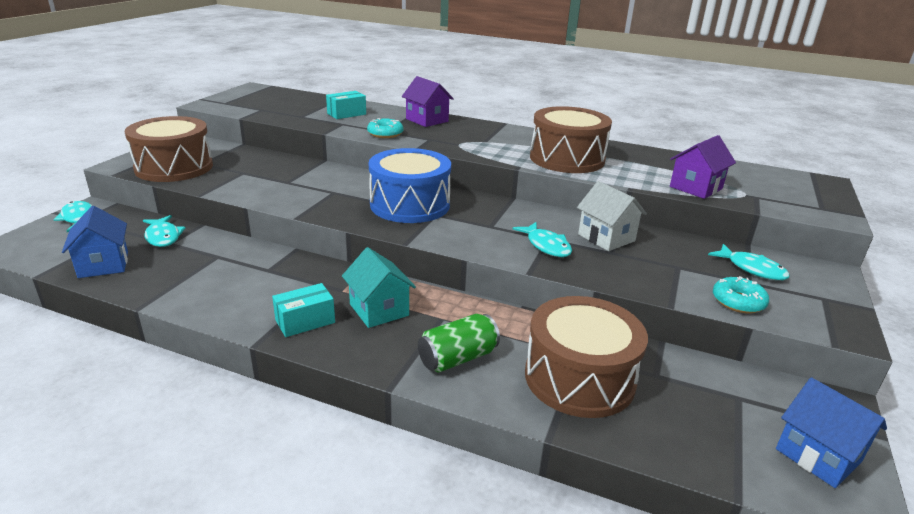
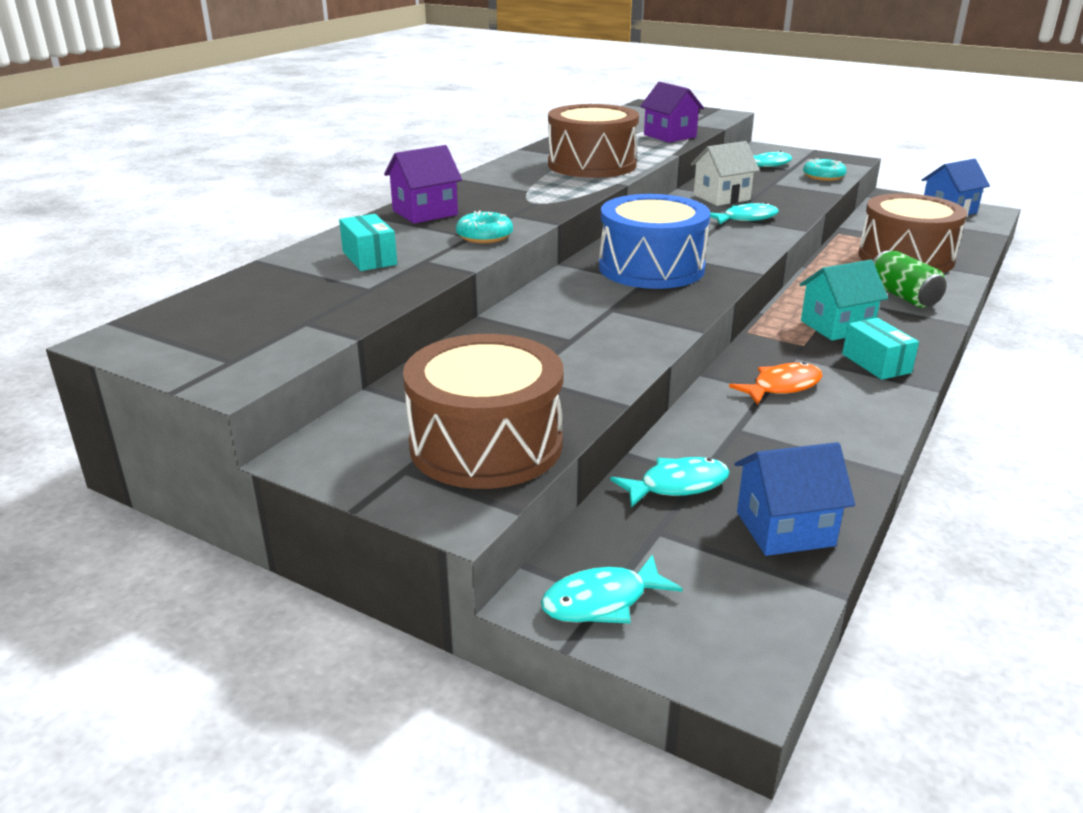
camera: 80 degrees left, 0 degrees up
none -> orange fish [729,362,822,405]

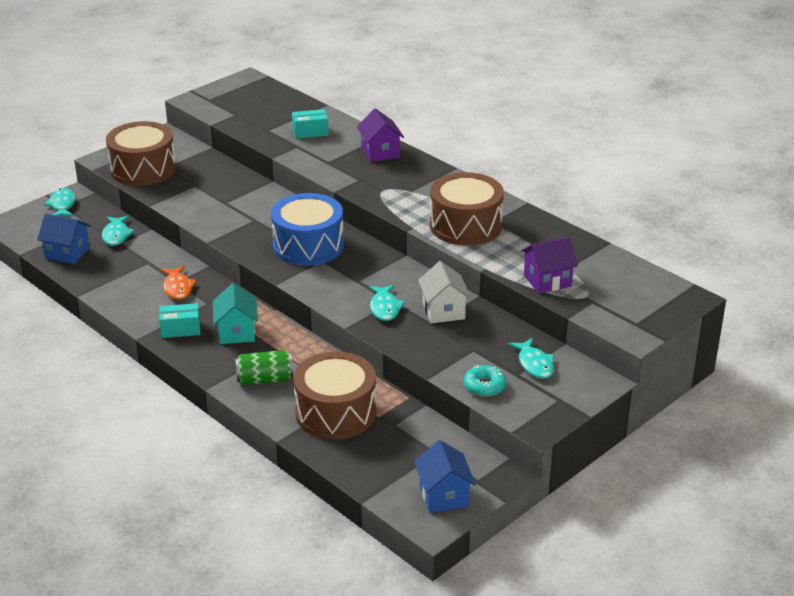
camera: 105 degrees right, 5 degrees up
turquoise donut [456,211,513,243] -> none
blue house [735,442,855,556] -> blue house turned 75 degrees counterclockwise [37,214,91,264]

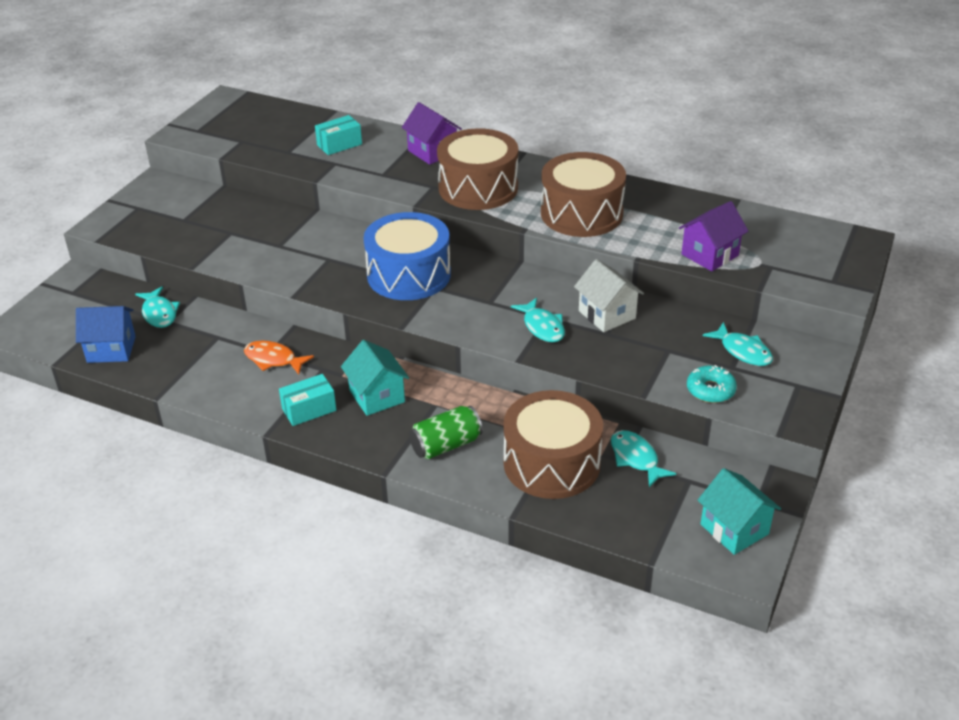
camera: 20 degrees left, 5 degrees up
turquoise fish [44,188,75,216] -> turquoise fish moved to [611,430,676,487]
brown drum [106,121,176,186] -> brown drum moved to [437,128,518,210]
orange fish [161,266,197,299] -> orange fish turned 150 degrees clockwise [244,341,314,374]
blue house [414,440,476,513] -> turquoise house [698,468,781,555]

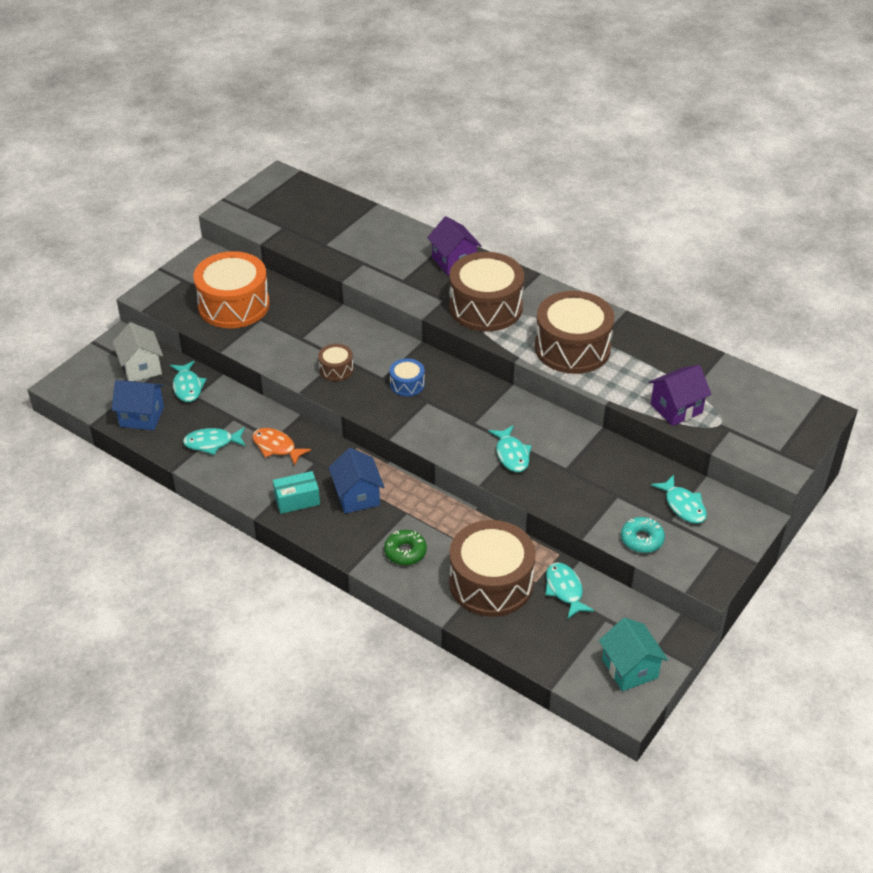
camera: 10 degrees right, 5 degrees up
turquoise box [315,115,362,155] -> none
turquoise house [341,340,409,416] -> blue house [328,448,384,513]
blue drum [364,212,451,300] -> blue drum [390,358,425,397], size x0.46
green can [409,406,483,459] -> green donut [384,530,427,565]
white house [574,259,644,332] -> white house moved to [113,322,163,381]
none -> turquoise fish [183,427,246,455]
none -> orange drum [193,251,269,328]
none -> brown drum [318,344,354,381]

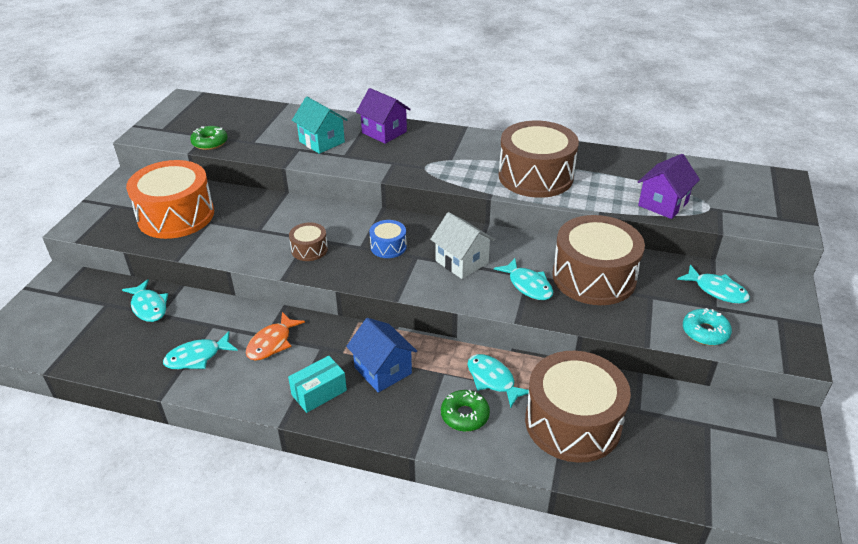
camera: 20 degrees left, 5 degrees down
blue house [112,380,164,430] -> none
white house [113,322,163,381] -> white house moved to [430,212,495,279]
orange fish [252,428,311,465] -> orange fish turned 75 degrees counterclockwise [246,312,305,361]
brown drum [449,252,524,332] -> brown drum moved to [553,215,645,305]
turquoise fish [545,562,594,619] -> turquoise fish moved to [467,354,529,408]
turquoise house [599,618,668,691] -> turquoise house moved to [292,97,347,154]
none -> green donut [190,126,228,150]

